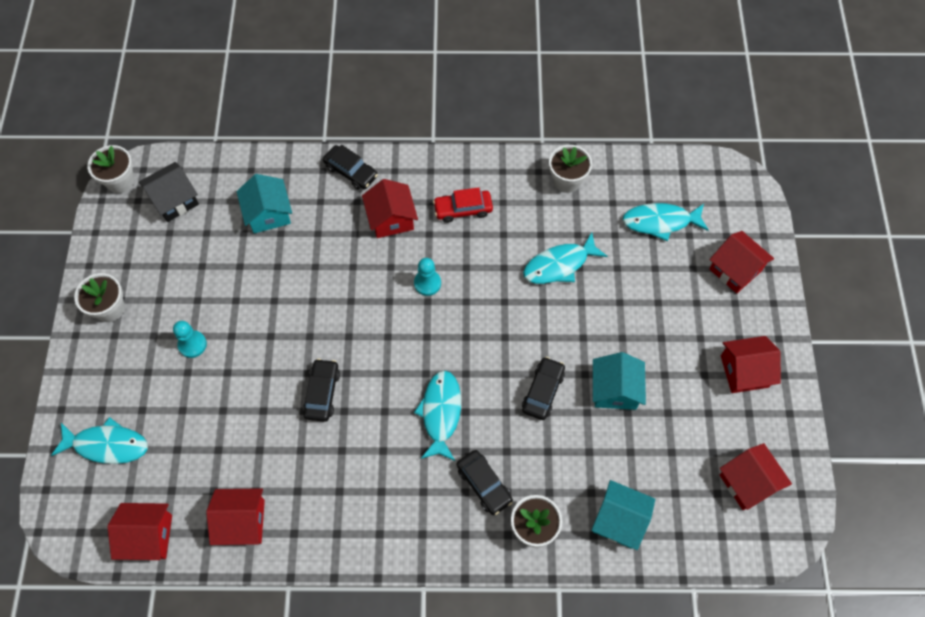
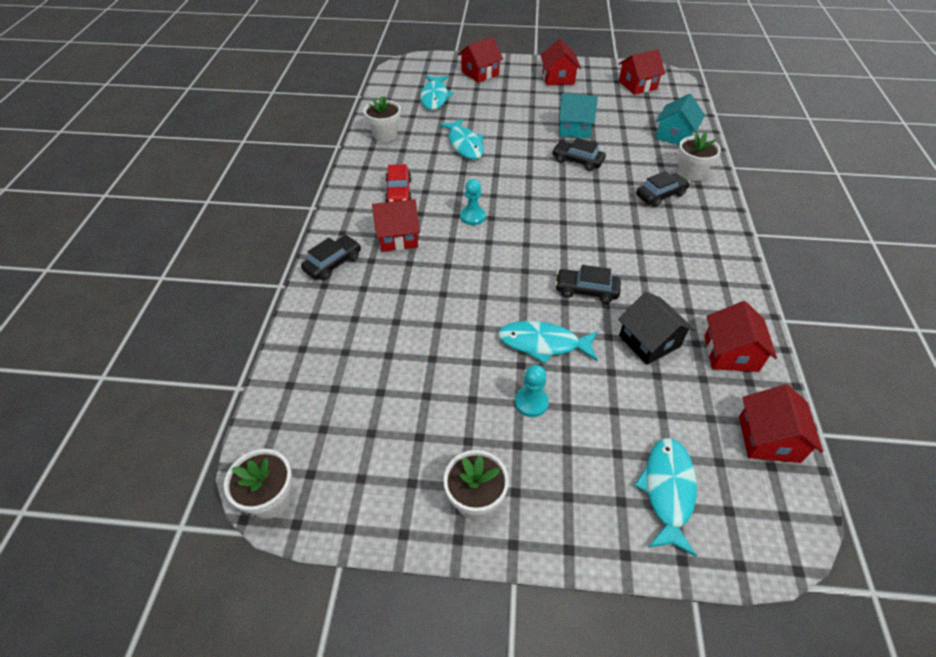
camera: 85 degrees left, 15 degrees down
black house [139,162,199,222] -> black house moved to [618,291,695,365]
turquoise house [237,174,292,233] -> none
turquoise fish [414,370,461,461] -> turquoise fish moved to [498,321,598,364]

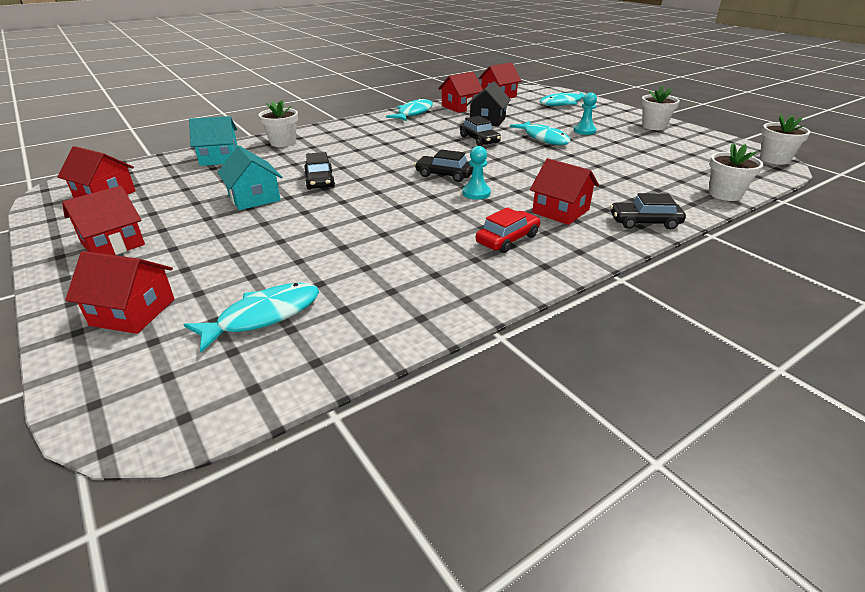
camera: 130 degrees left, 15 degrees down
white flower pot [364,96,401,142] -> white flower pot moved to [709,143,763,201]
turquoise fish [439,118,484,159] -> turquoise fish moved to [386,98,433,121]
black car [636,171,690,207] -> black car moved to [415,149,473,182]

